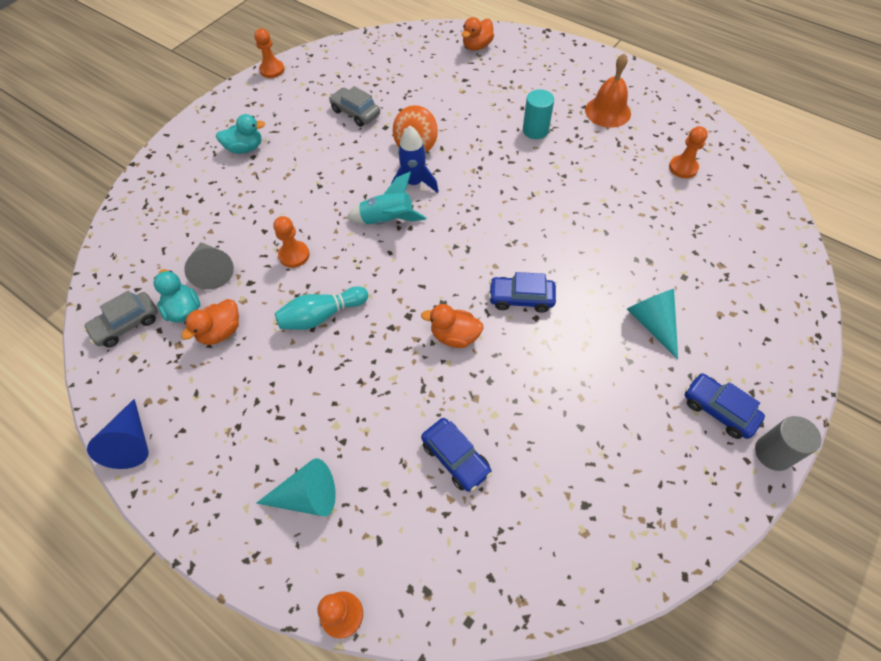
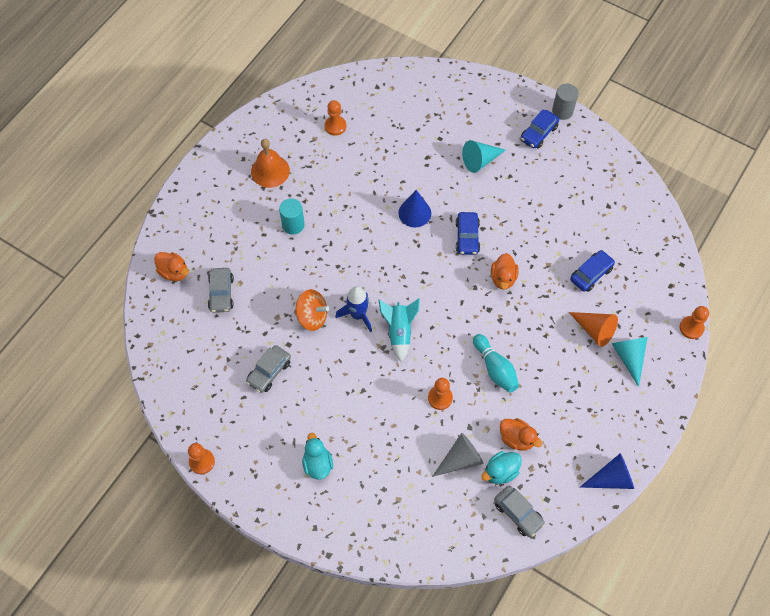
camera: 95 degrees left, 5 degrees up
none -> grey car [208,268,234,313]
none -> blue cone [398,190,431,227]
none -> orange cone [569,312,618,347]

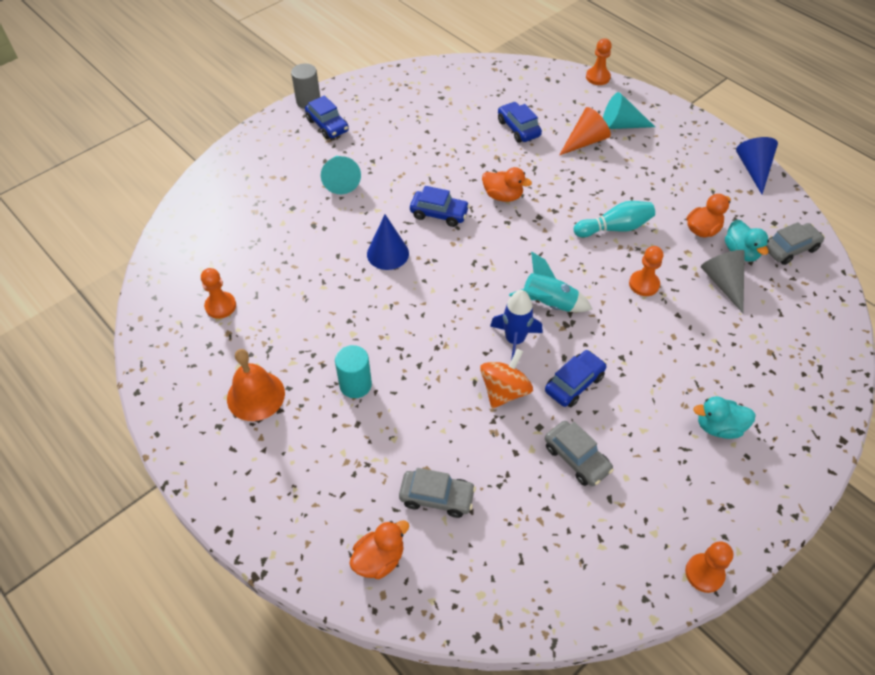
camera: 75 degrees left, 10 degrees down
none -> blue car [545,350,607,407]

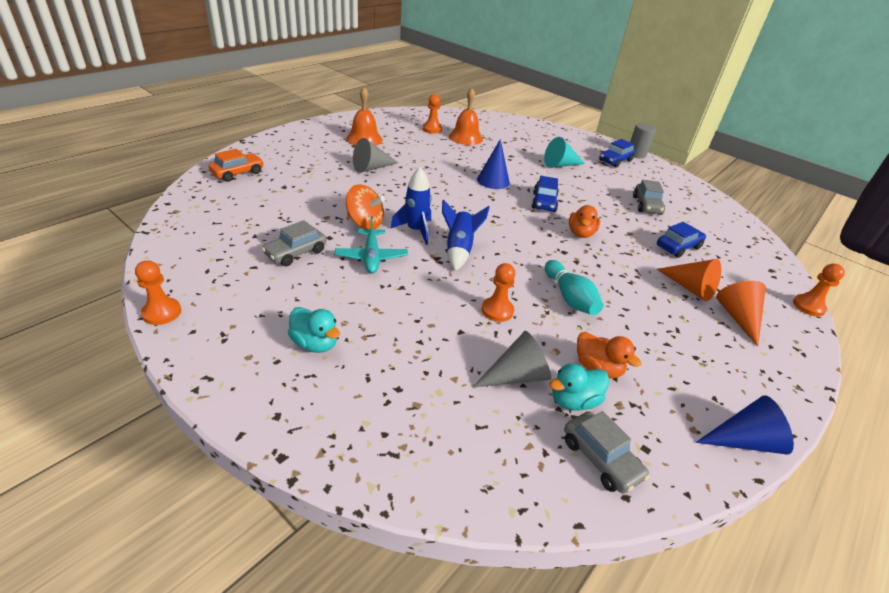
camera: 80 degrees right, 15 degrees down
turquoise cylinder [335,345,372,398] -> grey cone [353,138,398,173]
orange duck [349,521,409,579] -> orange car [209,149,264,182]
grey car [399,468,476,518] -> grey car moved to [633,180,665,215]
turquoise rocket [509,252,592,312] -> blue rocket [442,199,490,271]
blue car [545,350,607,407] -> turquoise plane [335,216,408,274]
turquoise cone [603,92,655,129] -> orange cone [716,281,766,347]
turquoise duck [693,396,756,439] -> turquoise duck turned 135 degrees clockwise [288,307,340,353]
none -> orange bell [449,88,483,145]

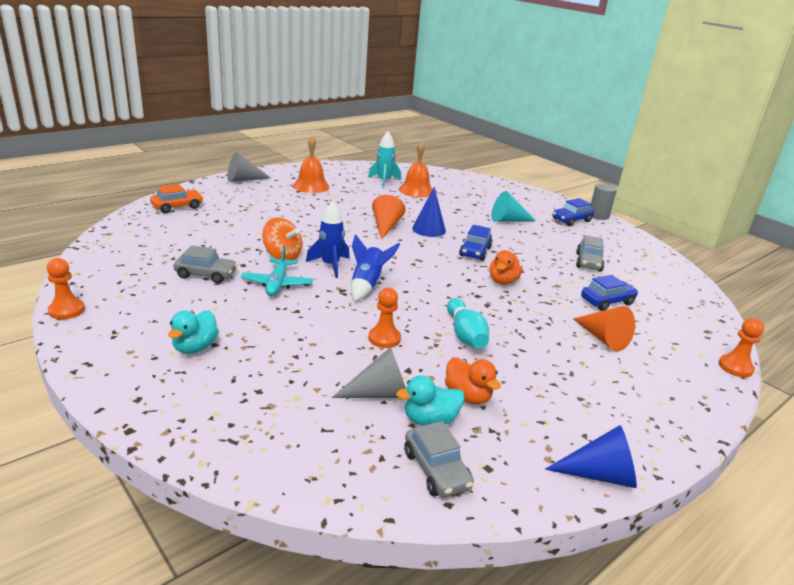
camera: 10 degrees right, 10 degrees down
grey car [262,220,326,266] -> grey car turned 135 degrees counterclockwise [173,245,238,283]
turquoise duck [288,307,340,353] -> turquoise duck turned 60 degrees clockwise [168,310,219,354]
grey cone [353,138,398,173] -> grey cone moved to [227,152,271,182]
orange pawn [423,94,442,134] -> turquoise rocket [368,132,401,188]
orange cone [716,281,766,347] -> orange cone moved to [372,195,406,240]

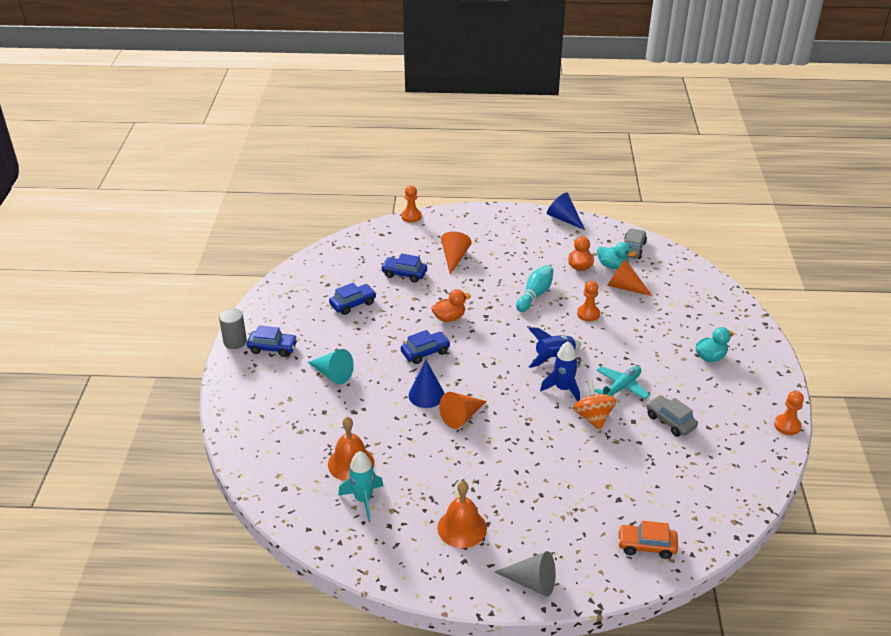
camera: 135 degrees left, 10 degrees up
grey cone [332,347,406,398] -> orange cone [607,259,652,296]
grey car [576,235,605,272] -> blue car [329,283,376,315]

